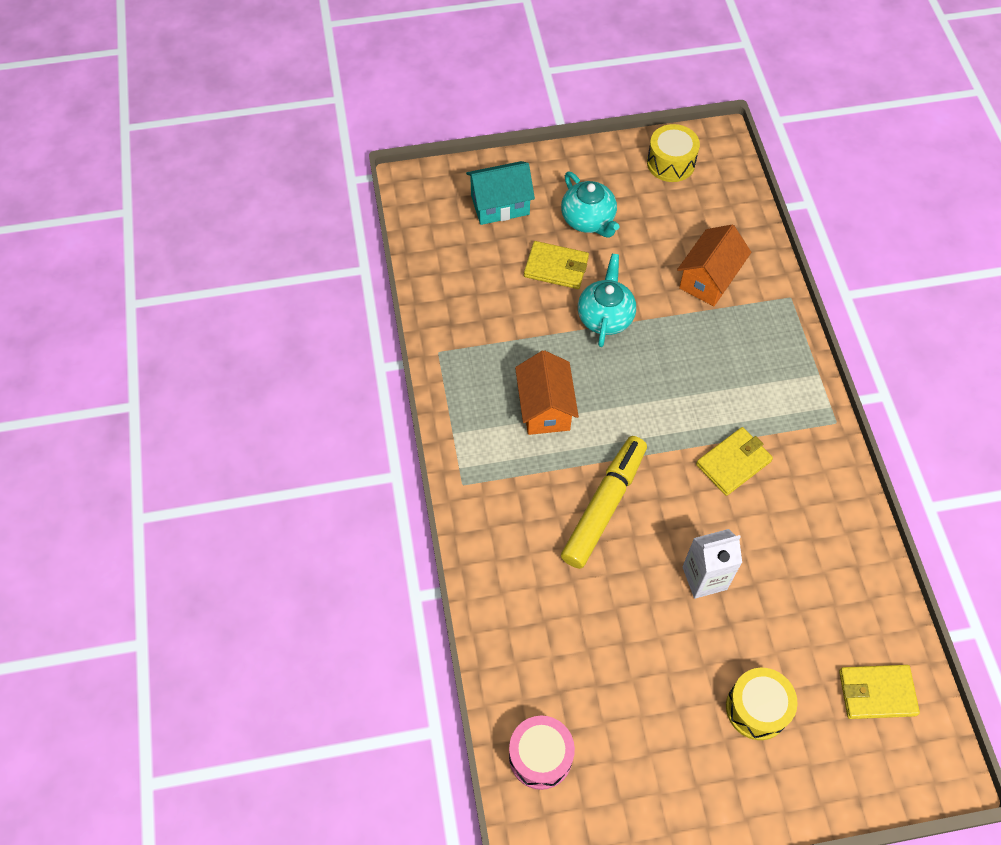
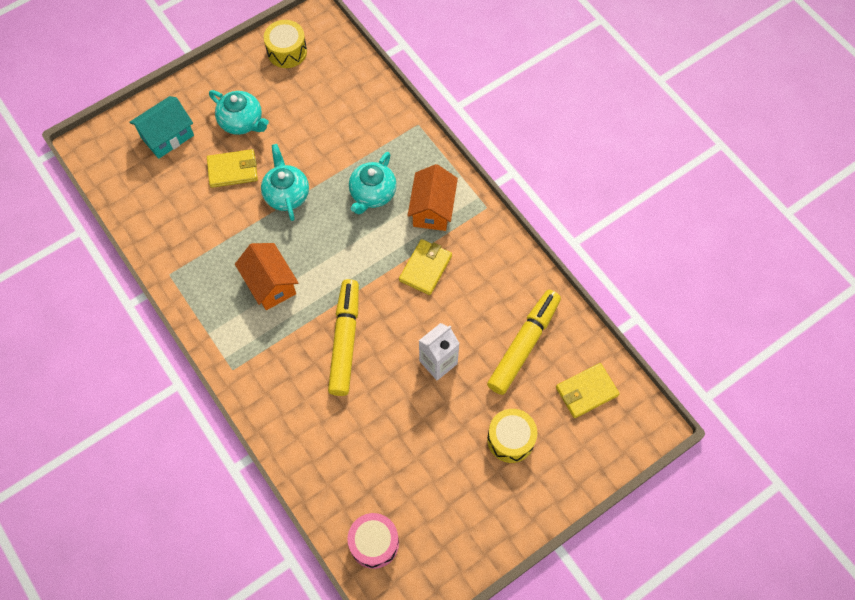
camera: 25 degrees left, 5 degrees up
orange house [677,225,751,306] -> orange house moved to [407,164,458,231]
none -> turquoise teapot [349,152,397,214]
none -> yellow marker [487,290,561,395]

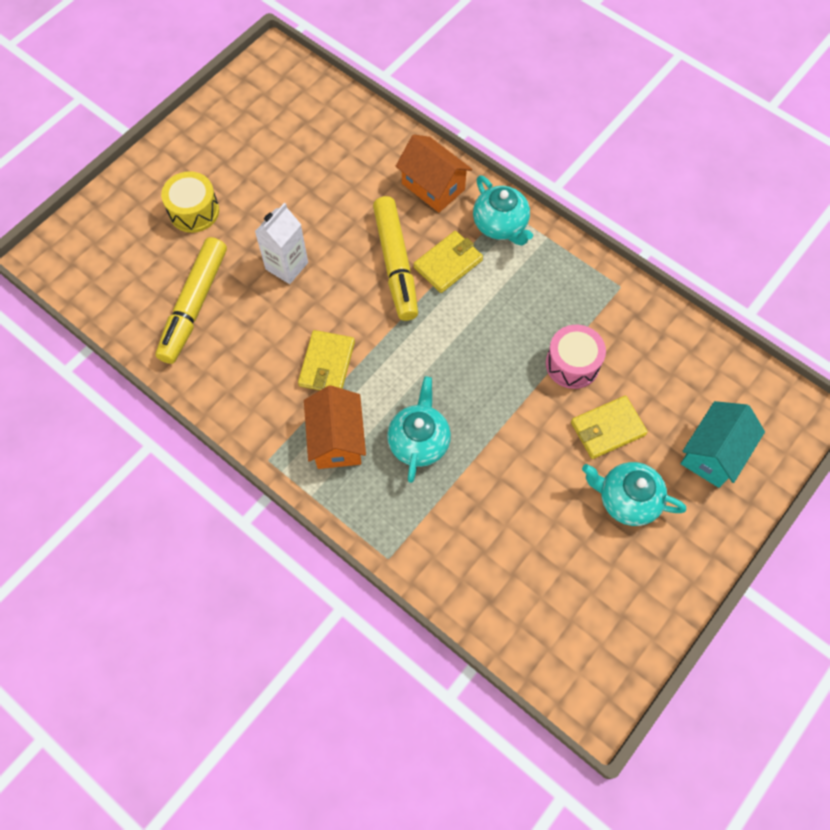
camera: 165 degrees right, 0 degrees up
orange house [235,243,299,310] -> orange house moved to [396,134,472,213]
turquoise teapot [261,144,309,221] -> turquoise teapot moved to [473,175,533,246]
yellow drum [264,20,307,68] -> none
pink drum [347,513,399,569] -> pink drum moved to [546,325,606,389]
yellow wallet [556,363,620,418] -> yellow wallet moved to [413,231,483,293]

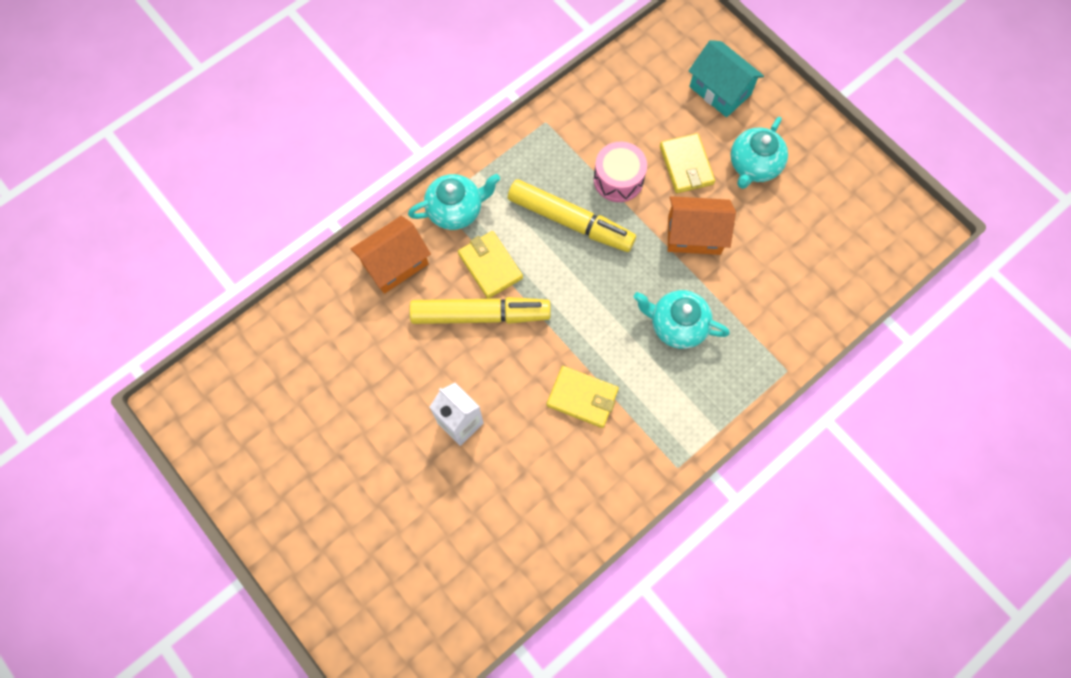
camera: 80 degrees left, 5 degrees up
yellow marker [155,237,227,364] -> yellow marker moved to [508,179,636,252]
yellow drum [161,171,219,233] -> none
orange house [304,385,366,469] -> orange house moved to [668,196,736,255]

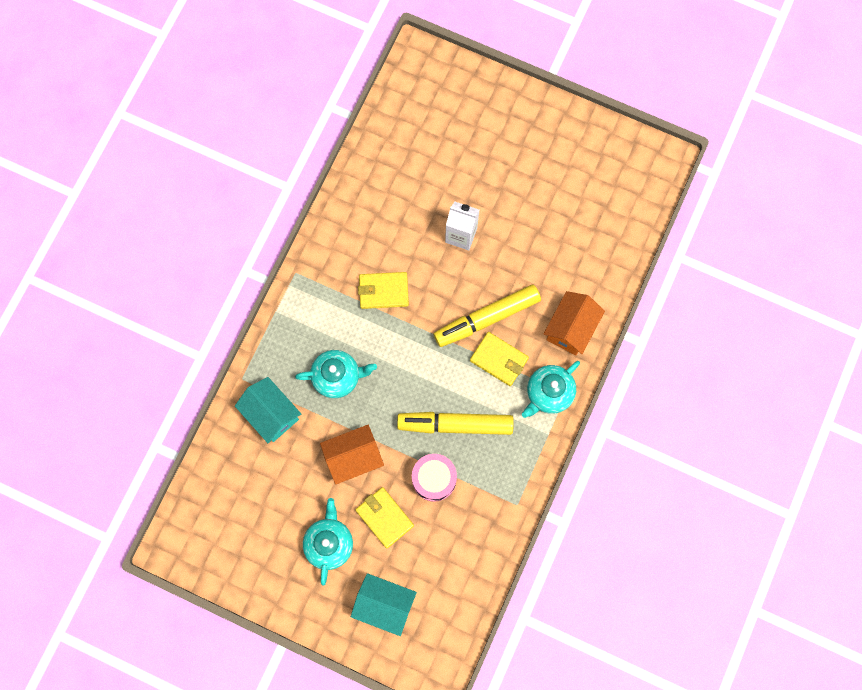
camera: 155 degrees right, 5 degrees up
none -> turquoise house [235,377,301,443]

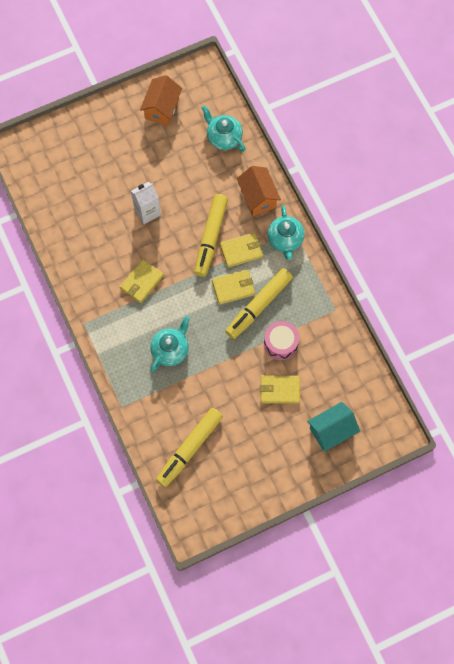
camera: 50 degrees left, 5 degrees down
turquoise house [235,377,301,443] -> none
turquoise teapot [303,498,353,586] -> turquoise teapot moved to [201,105,246,152]
orange house [320,425,384,484] -> orange house moved to [140,75,182,126]
none -> yellow marker [156,408,223,487]
none -> yellow wallet [212,270,255,305]

